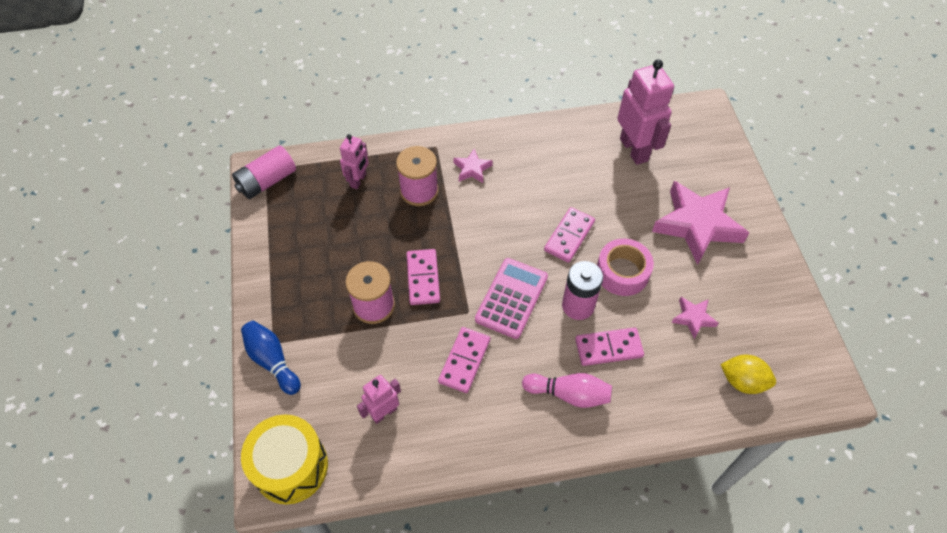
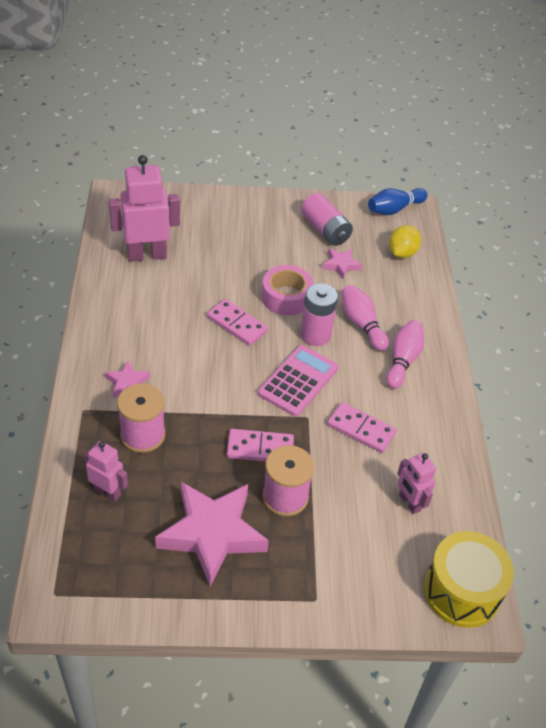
camera: 85 degrees left, 10 degrees down
pink battery [232,145,296,199] -> pink battery moved to [301,193,353,246]
blue bowling pin [241,321,301,395] -> blue bowling pin moved to [368,188,427,215]
pink calculator [475,258,548,339] -> pink calculator turned 90 degrees clockwise [258,345,338,417]
pink domino [575,327,644,366] -> pink bowling pin [341,285,389,351]
pink star [652,181,749,265] -> pink star moved to [155,482,269,586]

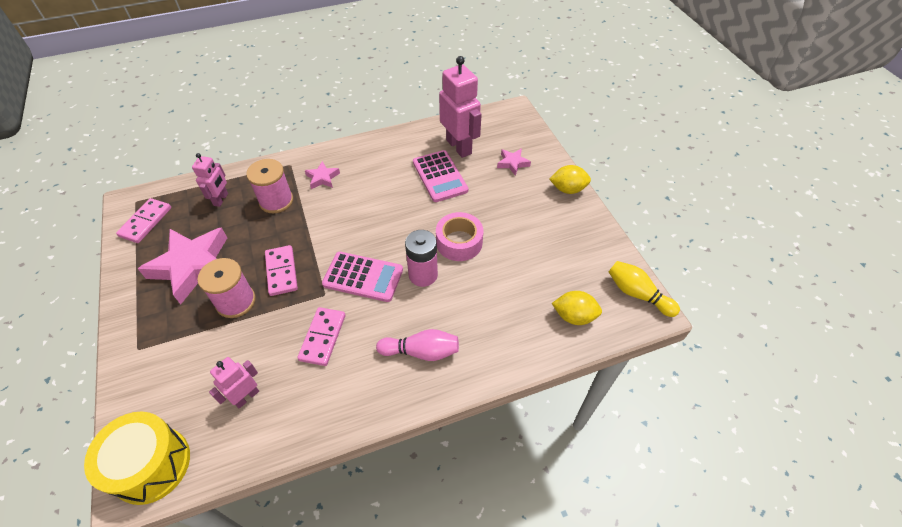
camera: 75 degrees right, 5 degrees up
pink domino [207,299,268,346] -> pink domino moved to [116,198,171,243]
pink battery [301,193,353,246] -> none
pink star [322,248,362,279] -> pink star moved to [497,148,531,176]
pink bowling pin [341,285,389,351] -> none
blue bowling pin [368,188,427,215] -> yellow bowling pin [609,261,680,317]
none -> pink calculator [413,150,468,202]
none -> yellow lemon [549,165,591,194]

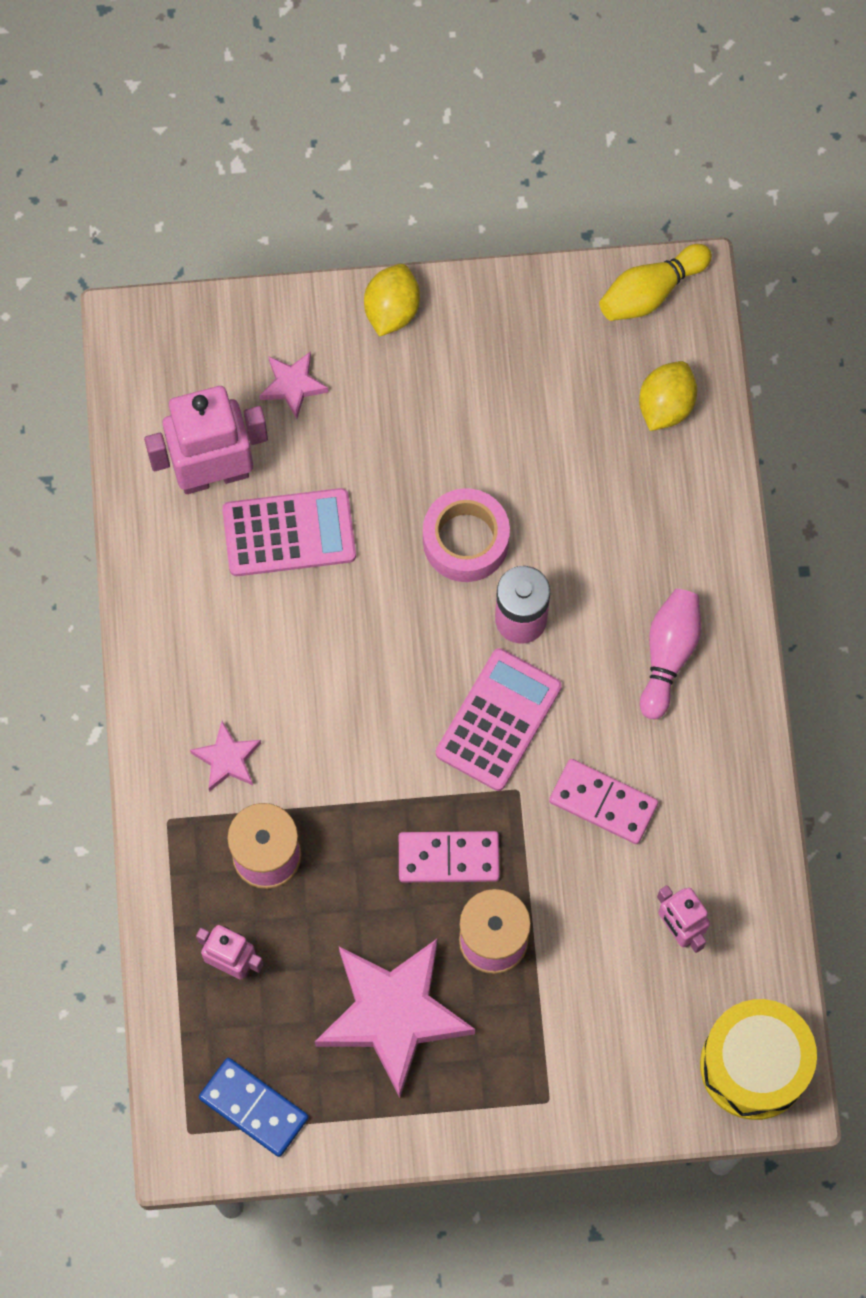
camera: 75 degrees left, 20 degrees up
pink domino [116,198,171,243] -> blue domino [199,1058,309,1157]

